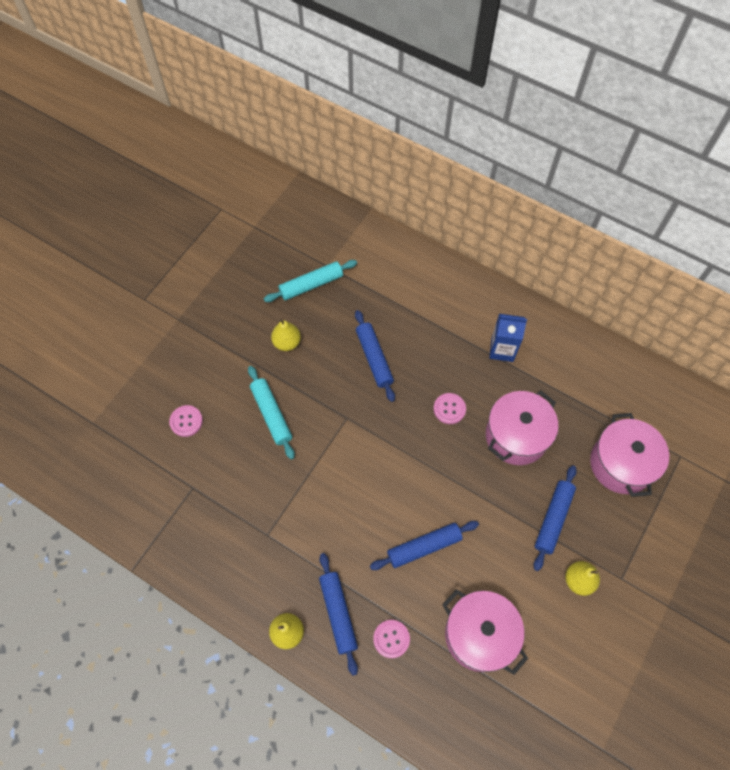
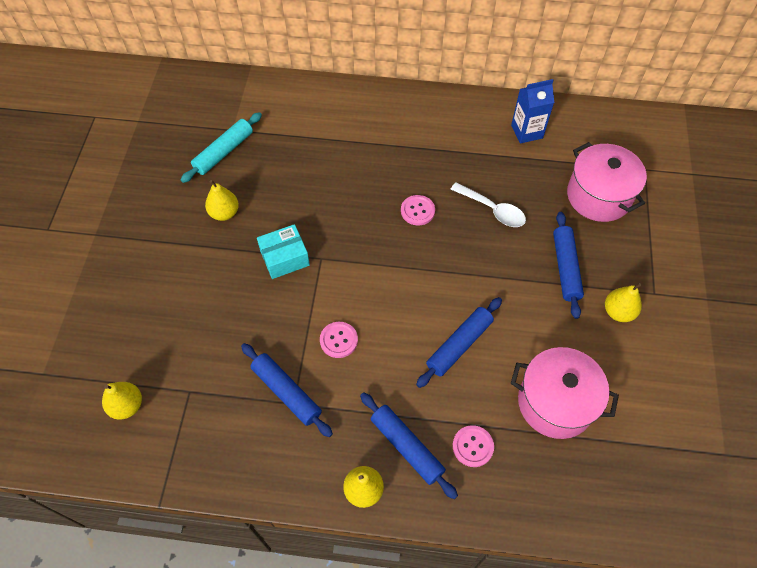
camera: 25 degrees left, 5 degrees down
pink button [169,405,203,437] -> pink button moved to [320,322,358,358]
turquoise rolling pin [248,366,295,460] -> none
blue rolling pin [355,310,395,402] -> blue rolling pin moved to [241,343,333,437]
pink pot [486,391,558,465] -> white spoon [450,182,526,227]
blue carton [489,314,527,362] -> blue carton moved to [511,79,554,144]
none -> yellow pear [102,382,142,419]
none -> turquoise box [257,224,310,279]

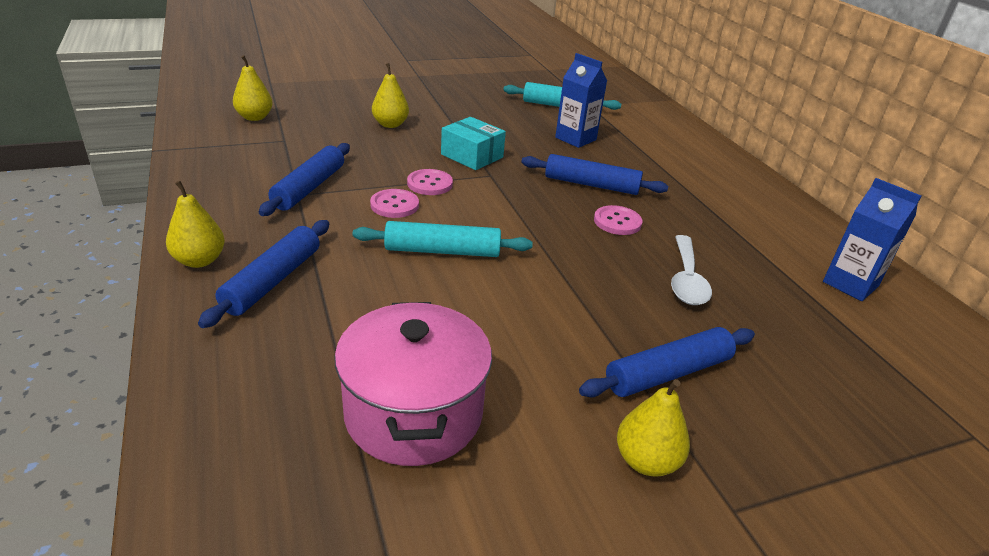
camera: 60 degrees right, 25 degrees down
yellow pear [205,180,239,221] -> yellow pear moved to [372,63,409,128]
blue rolling pin [416,297,502,388] -> blue rolling pin moved to [521,154,668,195]
pink button [453,425,494,467] -> pink button moved to [407,169,453,195]
pink pot [567,142,647,222] -> none
none -> turquoise rolling pin [353,221,533,257]
none -> blue carton [555,53,607,148]

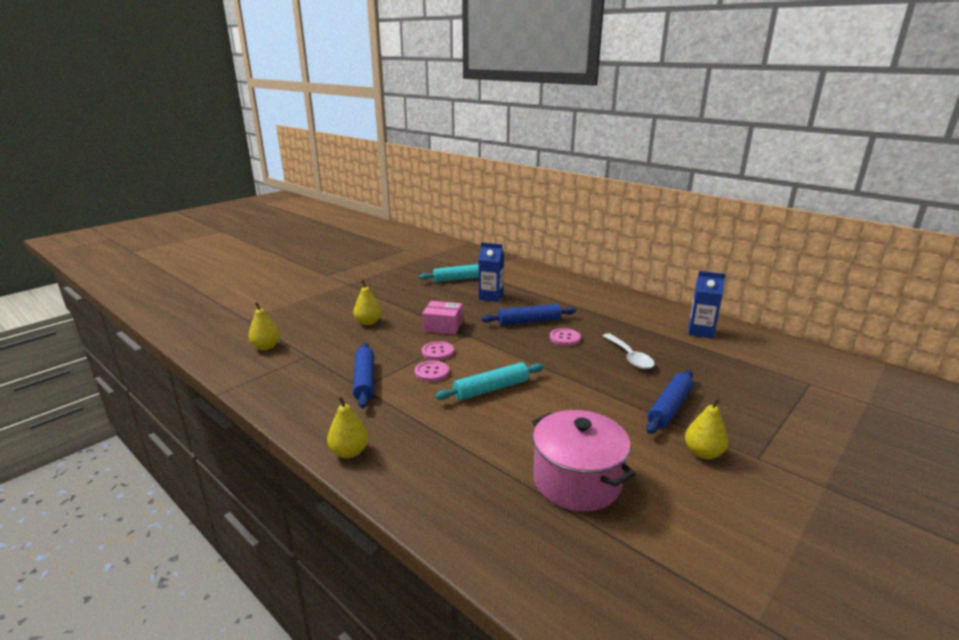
camera: 25 degrees left, 10 degrees down
blue rolling pin [198,220,329,328] -> none
turquoise box [441,117,506,170] -> pink box [422,301,463,335]

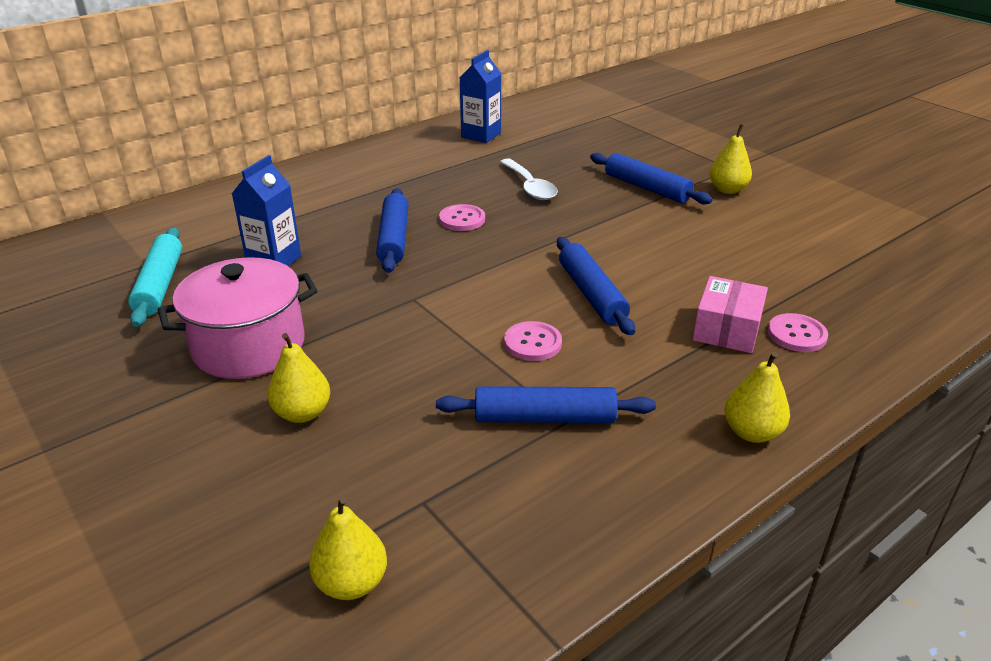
camera: 80 degrees left, 10 degrees up
pink box [422,301,463,335] -> pink box moved to [693,276,768,353]
pink button [422,341,454,360] -> pink button moved to [768,313,828,352]
turquoise rolling pin [435,362,544,400] -> blue rolling pin [557,237,635,335]
pink pot [532,410,636,512] -> pink pot moved to [158,257,318,379]
white spoon [603,333,655,369] -> white spoon turned 75 degrees clockwise [500,158,558,200]

